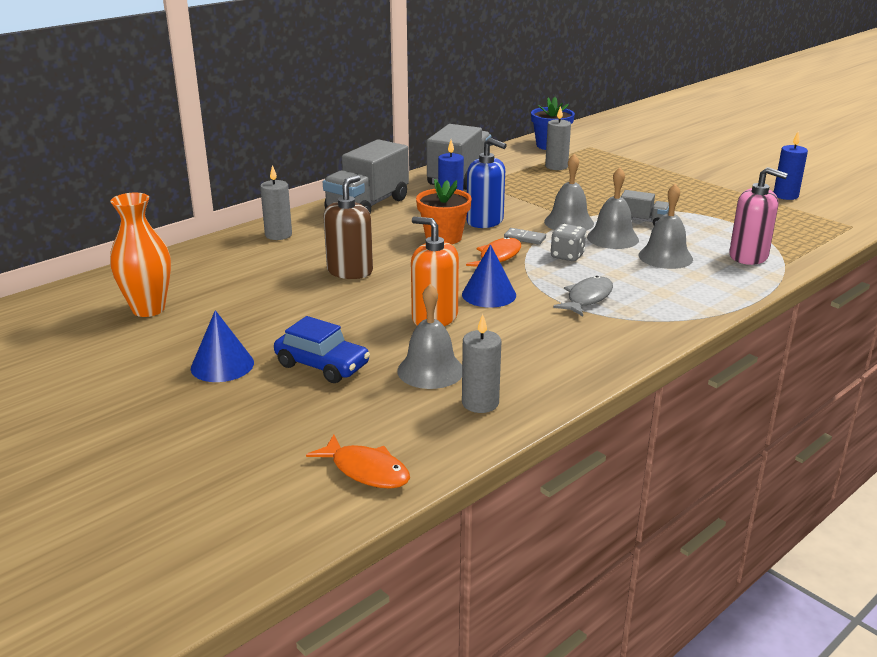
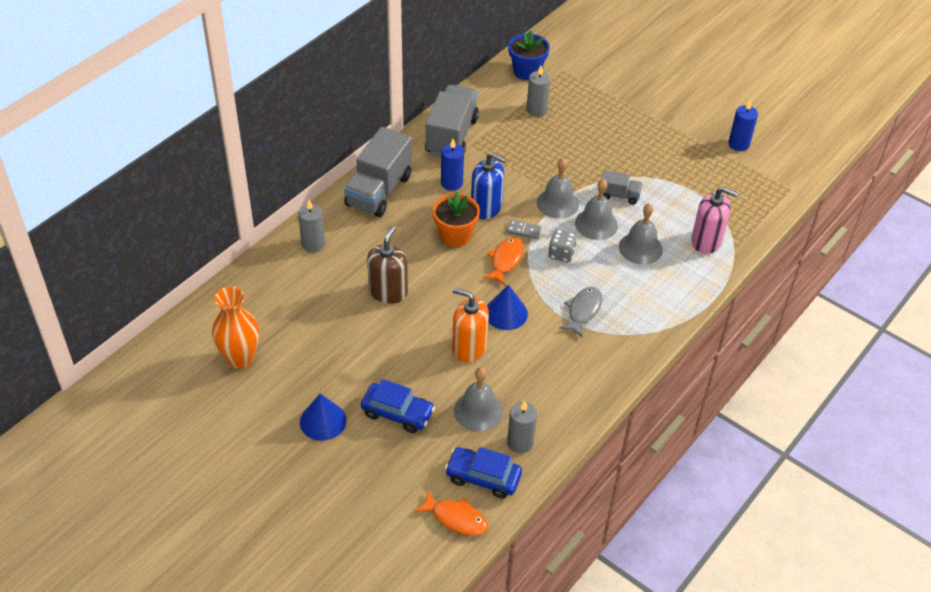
camera: 10 degrees left, 20 degrees up
none -> blue car [445,447,522,499]

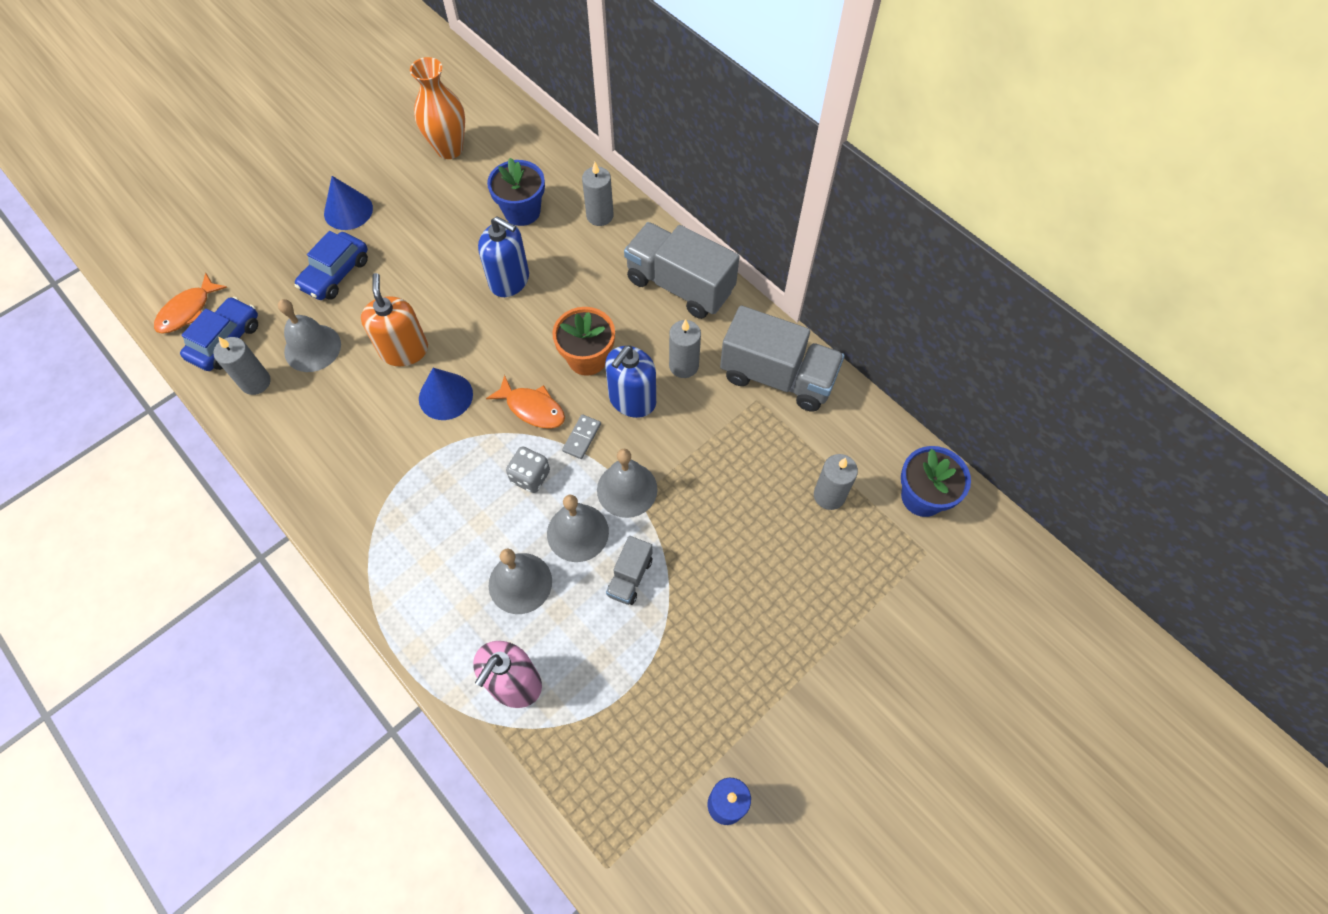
camera: 100 degrees right, 15 degrees up
brown soap dispenser [367,226,408,304] -> blue soap dispenser [478,217,529,297]
blue candle [441,139,464,191] -> grey candle [669,319,701,378]
orange soap dispenser [452,288,489,362] -> orange soap dispenser turned 45 degrees counterclockwise [361,273,428,366]
grey fish [559,287,603,338] -> none
none -> blue flower pot [487,158,545,226]

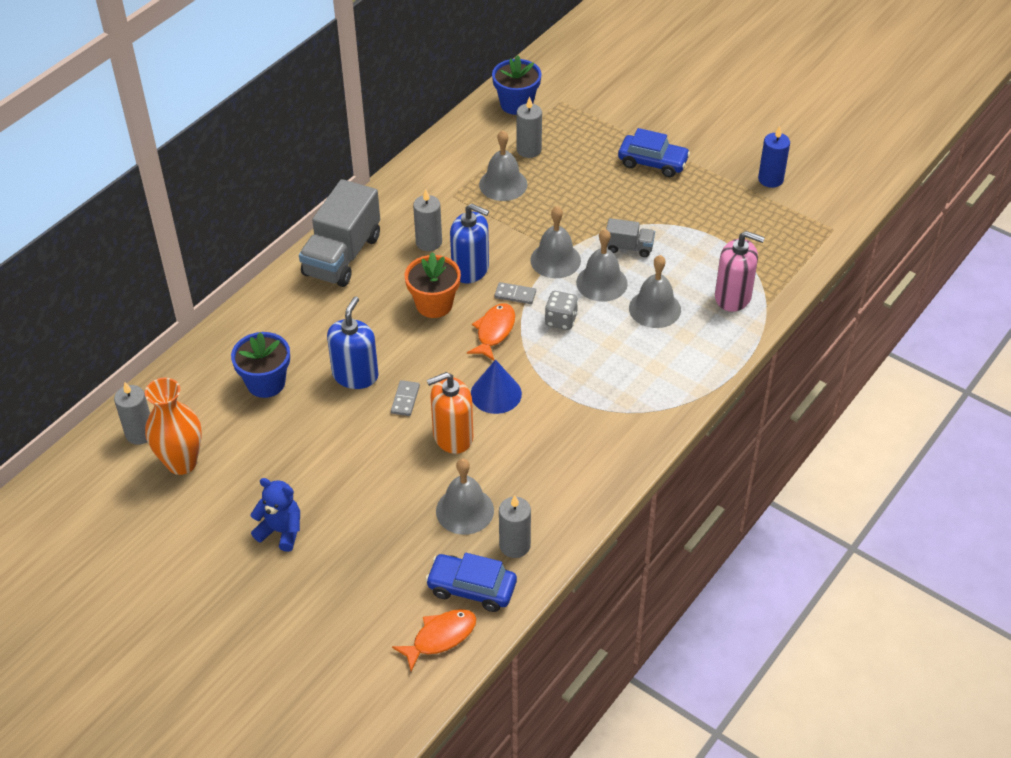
camera: 100 degrees left, 15 degrees down
orange fish [154,273,227,333] -> orange fish turned 60 degrees counterclockwise [392,609,476,671]
blue car [295,231,368,300] -> blue car moved to [618,128,690,177]
blue cone [324,176,373,230] -> blue teddy bear [250,478,300,552]
grey candle [582,162,614,226] -> grey candle moved to [114,382,150,445]
grey truck [720,306,845,411] -> none
none -> grey domino [391,380,420,416]
none -> grey bell [479,130,527,201]

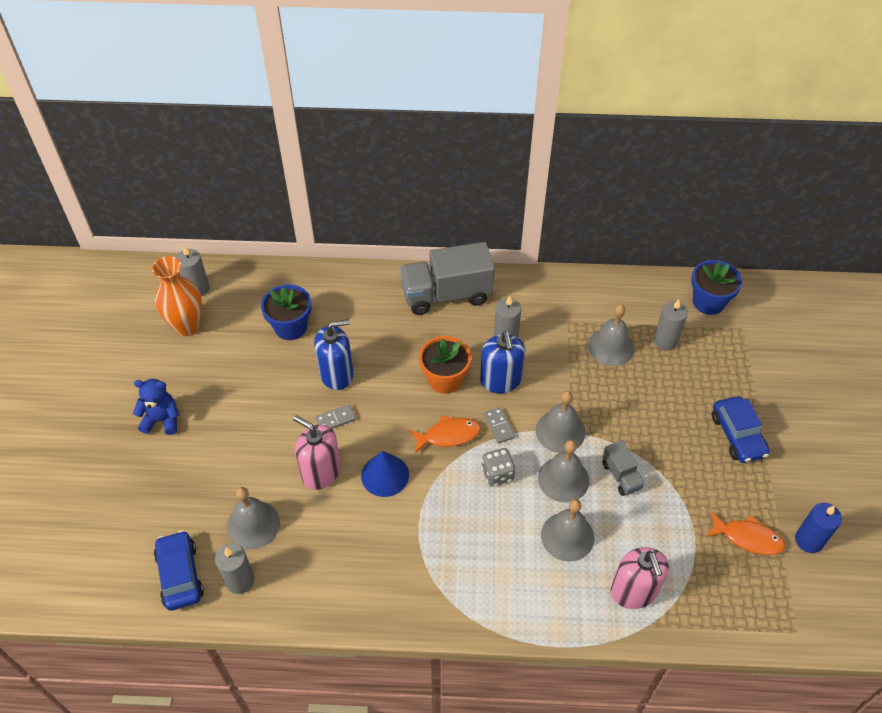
camera: 55 degrees right, 5 degrees up
blue teddy bear [250,478,300,552] -> blue teddy bear turned 75 degrees counterclockwise [133,379,179,435]
orange fish [392,609,476,671] -> orange fish moved to [706,511,785,555]
orange soap dispenser [427,372,473,454] -> pink soap dispenser [293,415,341,490]

